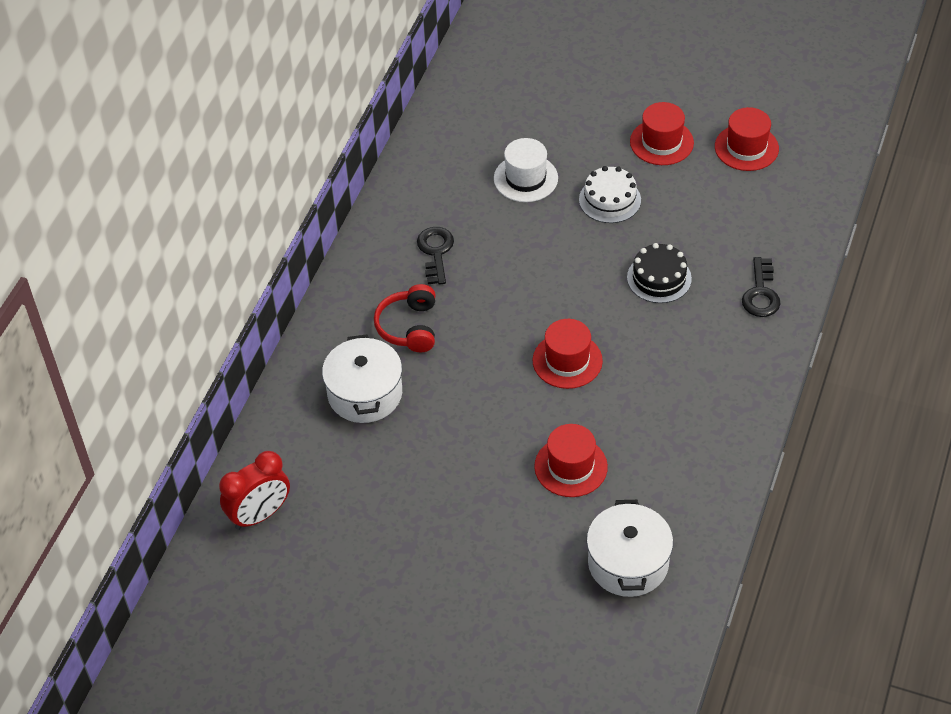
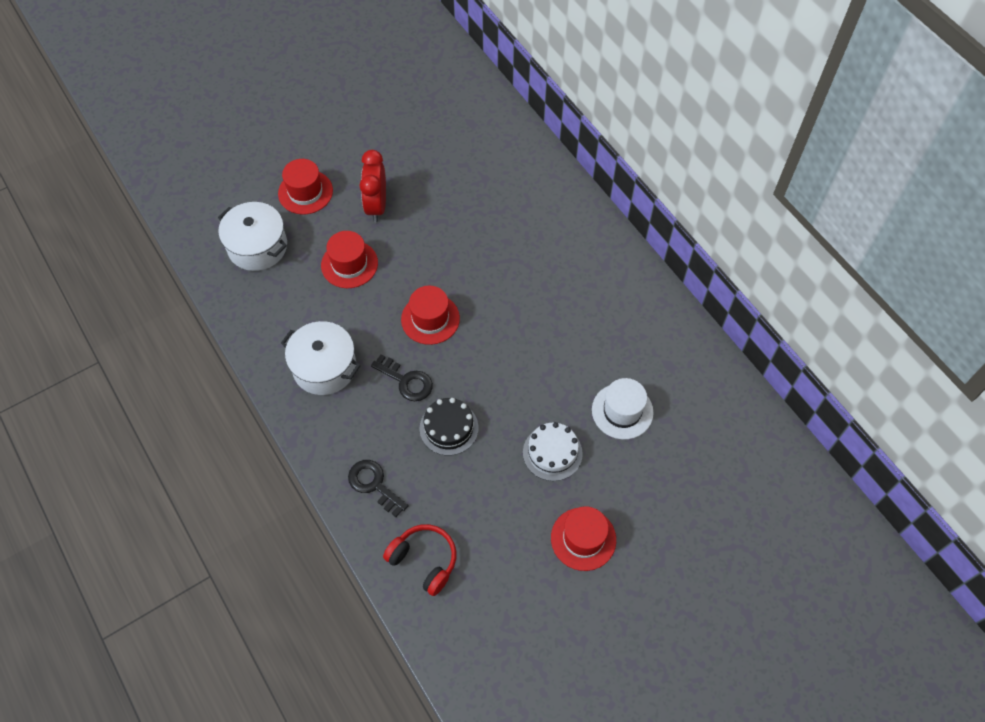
camera: 125 degrees right, 10 degrees up
red clock [219,451,290,530] -> red clock moved to [359,150,386,222]
white pot [322,334,402,423] -> white pot moved to [281,321,361,395]
red headphones [374,284,435,352] -> red headphones moved to [383,524,456,596]
black key [417,227,454,285] -> black key moved to [371,354,433,401]
red hat [715,107,779,171] -> red hat moved to [278,159,333,215]

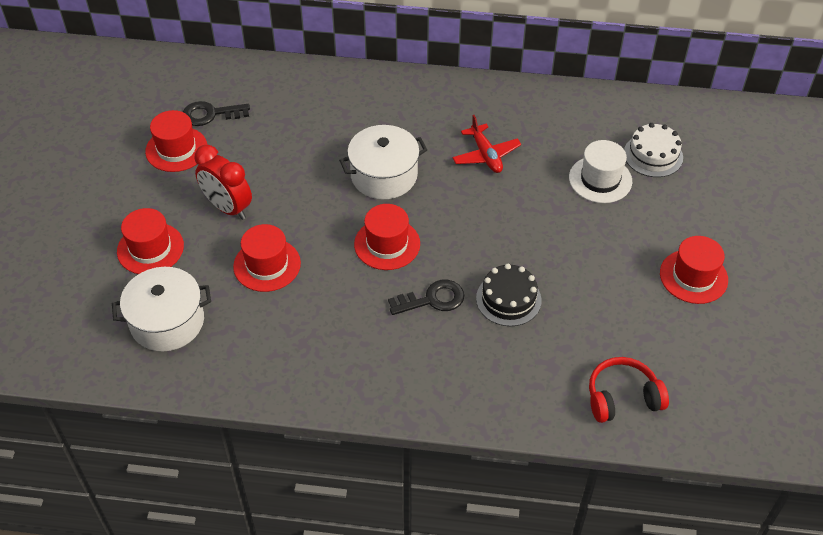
camera: 50 degrees left, 10 degrees down
white pot [281,321,361,395] -> white pot moved to [339,125,427,199]
black key [348,460,409,517] -> black key moved to [183,101,250,126]
white cake [523,422,583,481] -> white cake moved to [624,123,683,177]
none -> red hat [145,110,208,172]
none -> red plane [452,115,521,173]

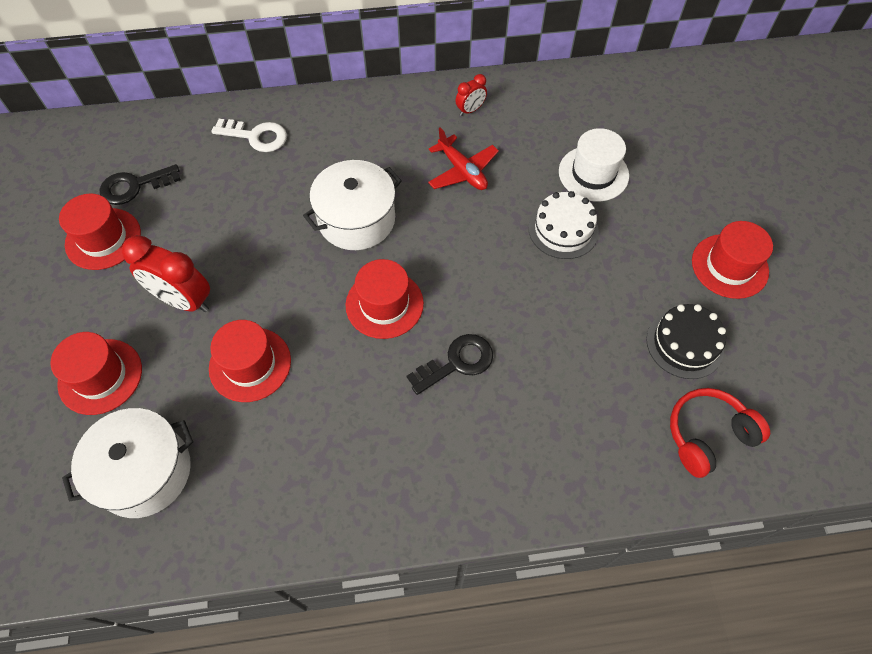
camera: 15 degrees left, 10 degrees up
black cake [476,264,542,326] -> black cake moved to [646,304,726,379]
white cake [624,123,683,177] -> white cake moved to [528,191,599,259]
none -> white key [211,119,287,152]
none -> red clock [455,74,487,116]

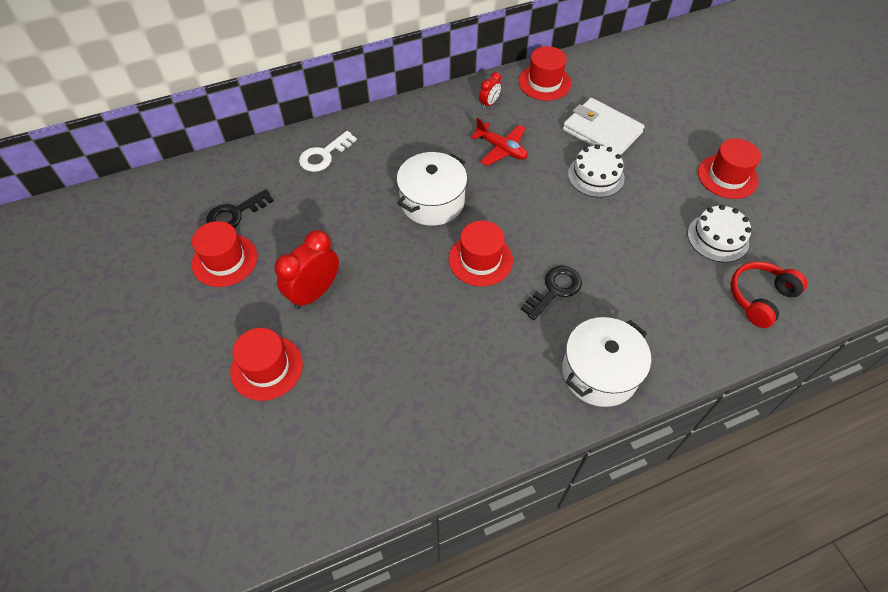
camera: 15 degrees left, 5 degrees down
white pot [62,408,193,518] -> white pot moved to [562,317,651,407]
red clock [121,235,210,312] -> red clock turned 120 degrees clockwise [275,230,339,309]
red hat [209,320,291,402] -> red hat moved to [518,46,571,101]
white key [211,119,287,152] -> white key turned 135 degrees clockwise [299,131,357,172]
white hat [559,128,629,202] -> white wallet [563,98,645,155]
black cake [646,304,726,379] -> white cake [688,205,752,262]

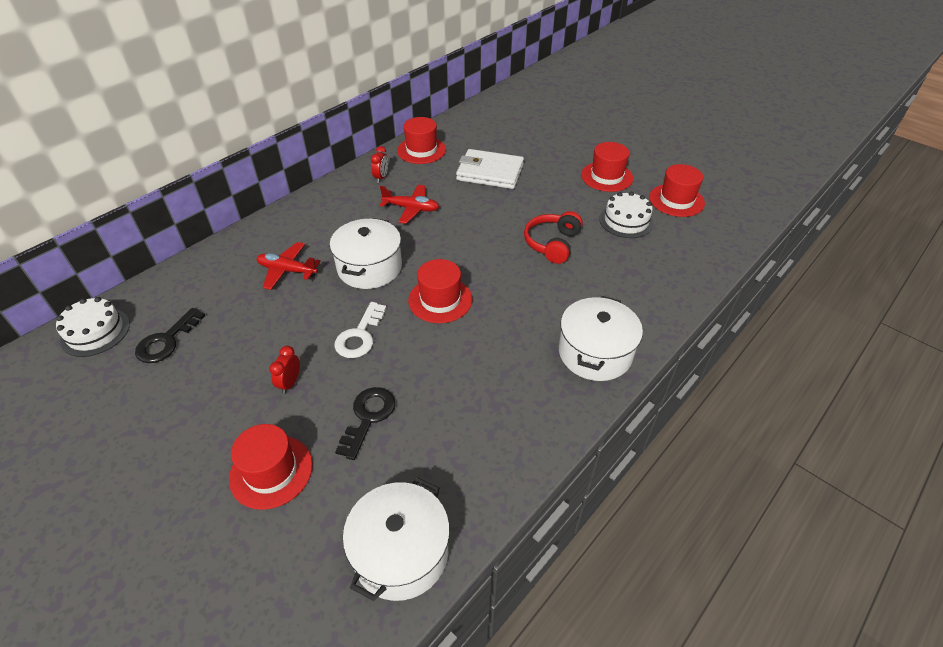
camera: 25 degrees left, 10 degrees down
red hat [192,221,257,287] -> red hat moved to [649,164,705,217]
red clock [275,230,339,309] -> red clock [269,346,300,394], size x0.52
white key [299,131,357,172] -> white key moved to [334,302,387,358]
black key [521,266,582,320] -> black key moved to [335,387,395,460]
white cake [568,144,625,198] -> white cake moved to [56,297,130,357]
red headphones [730,261,807,328] -> red headphones moved to [524,211,583,264]
none -> red plane [257,242,321,290]
none -> white pot [343,477,450,601]

